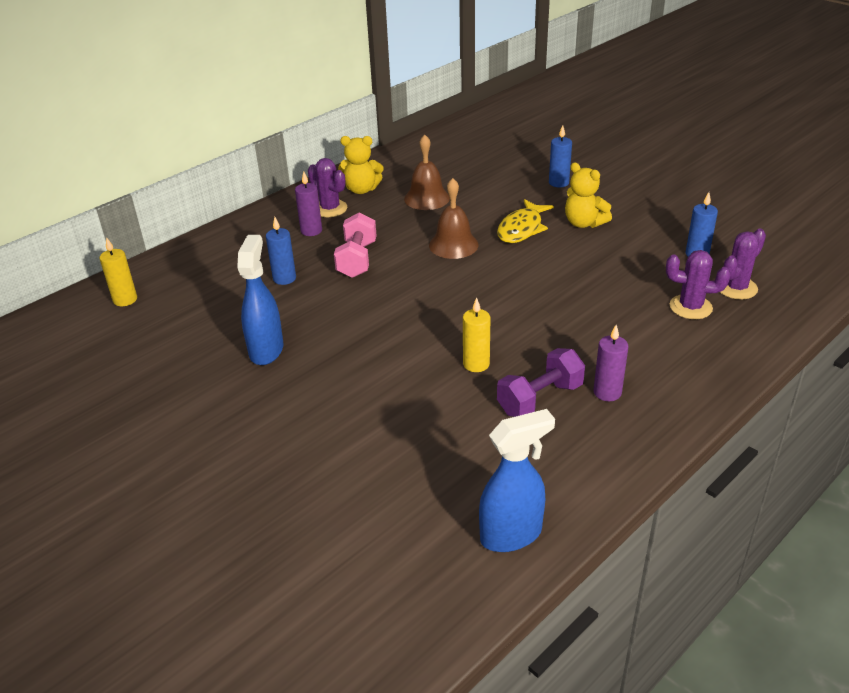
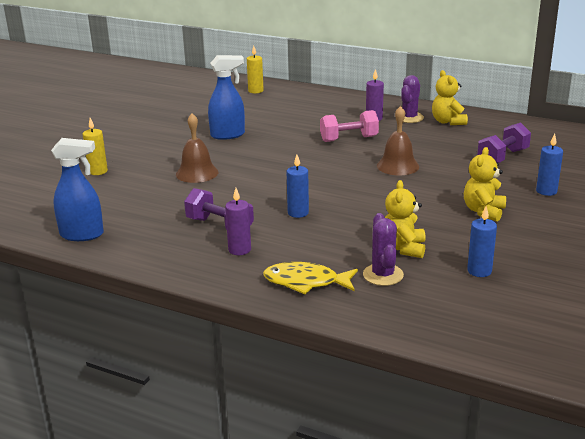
camera: 70 degrees right, 10 degrees down
blue candle [266,217,296,285] -> blue candle moved to [286,154,309,218]
brown bell [404,135,450,210] -> brown bell moved to [176,113,218,183]
yellow candle [463,297,490,372] -> yellow candle moved to [83,118,108,175]
blue spray bottle [479,409,555,552] -> blue spray bottle turned 45 degrees counterclockwise [51,138,104,241]
yellow fish [497,199,554,243] -> yellow fish moved to [263,262,358,294]
purple cactus [720,229,766,300] -> none
none -> yellow teddy bear [385,180,426,258]
none -> purple dumbbell [477,122,531,163]

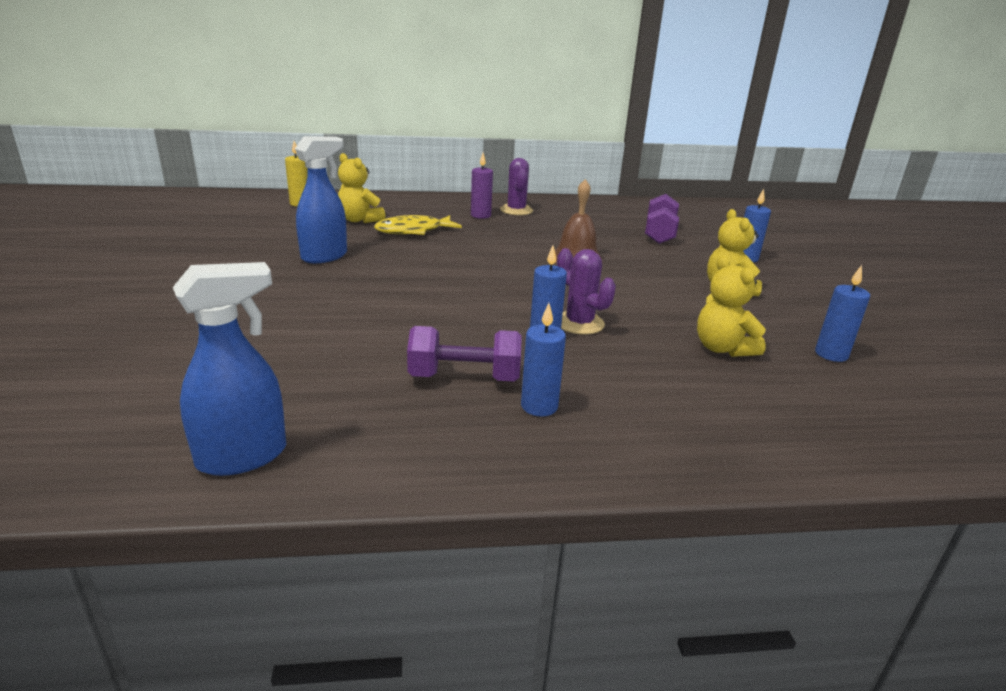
camera: 35 degrees left, 0 degrees up
yellow candle [83,118,108,175] -> none
brown bell [176,113,218,183] -> none
purple candle [225,188,251,255] -> blue candle [521,303,566,416]
yellow fish [263,262,358,294] -> yellow fish moved to [374,215,462,235]
pink dumbbell [320,110,379,142] -> none
purple cactus [363,213,404,286] -> purple cactus moved to [557,248,616,335]
yellow teddy bear [432,70,468,125] -> yellow teddy bear moved to [338,153,386,223]

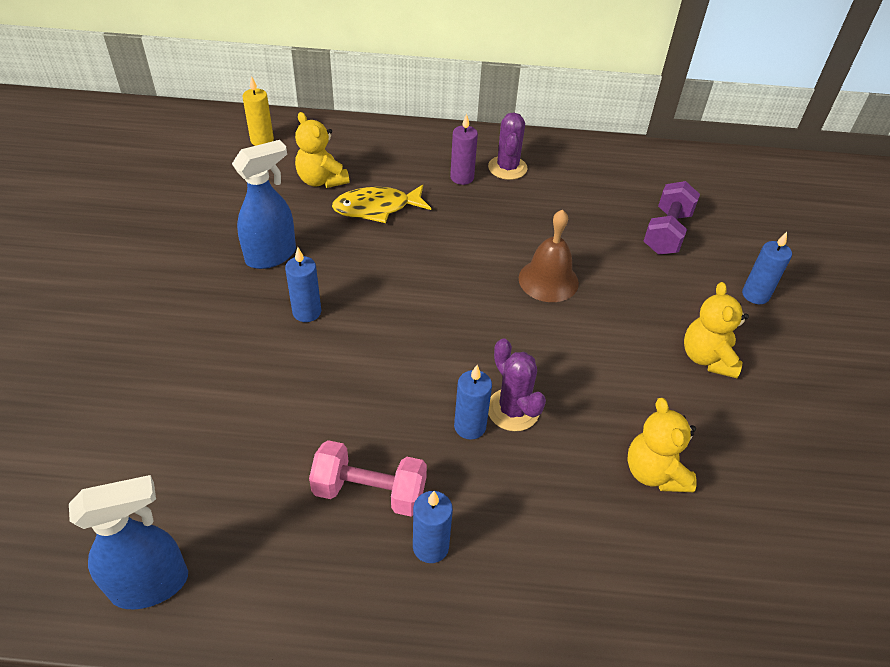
camera: 10 degrees right, 20 degrees up
purple dumbbell [407,326,522,381] -> pink dumbbell [309,440,427,516]
blue candle [815,265,870,362] -> blue candle moved to [285,247,321,322]

